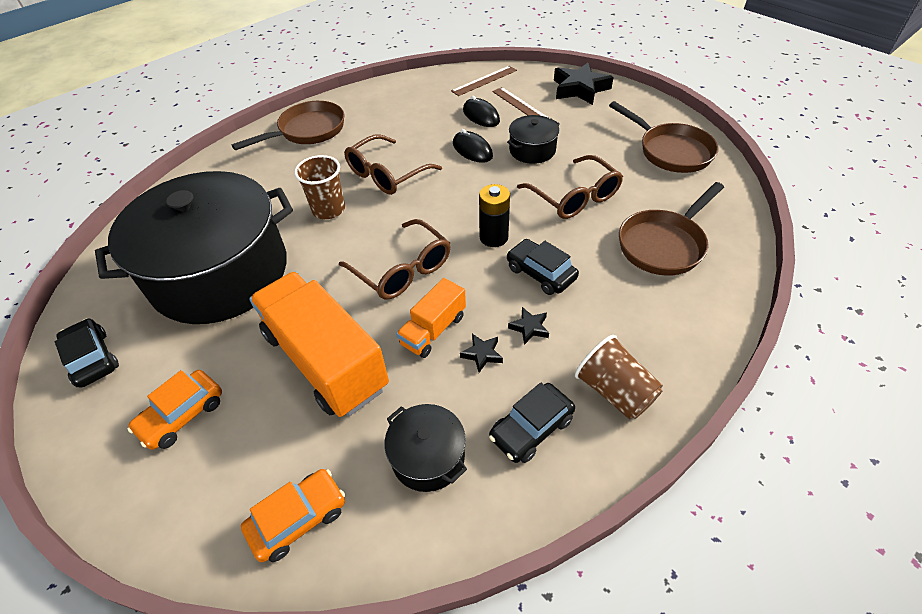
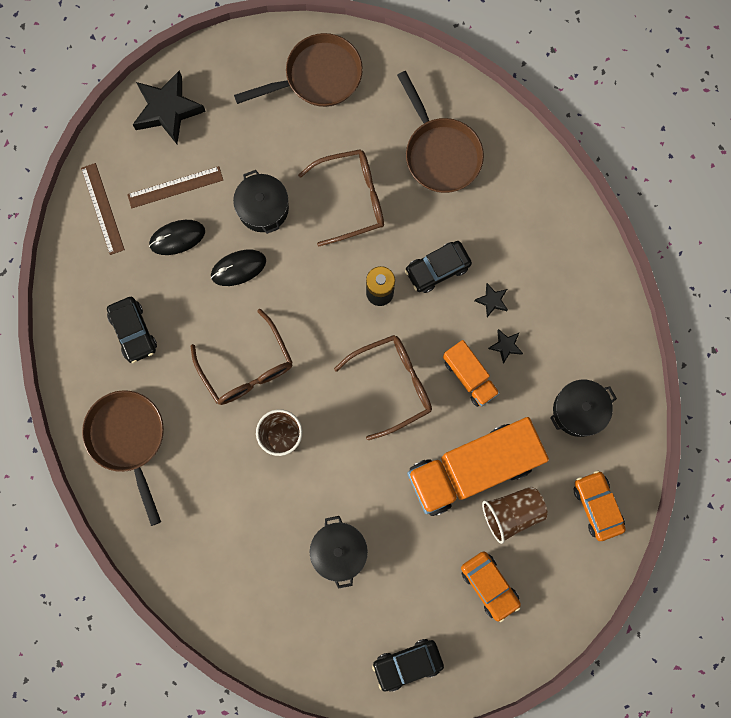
camera: 75 degrees left, 30 degrees up
black pot [95,171,293,324] -> black pot [310,516,368,589], size x0.41
black car [489,383,575,463] -> black car moved to [107,297,157,363]
brown cup [575,335,663,420] -> brown cup moved to [482,486,548,544]

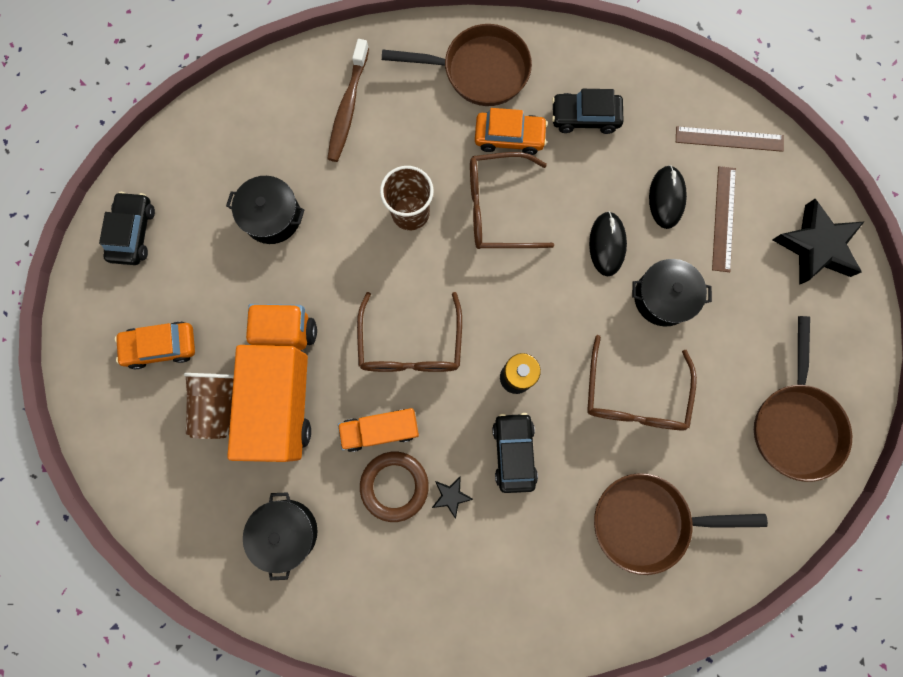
camera: 115 degrees right, 0 degrees up
black star [488,329,523,364] -> brown ring [360,452,429,522]
orange car [573,471,626,541] -> orange car moved to [475,108,548,155]
none -> brown toothbrush [327,39,369,162]

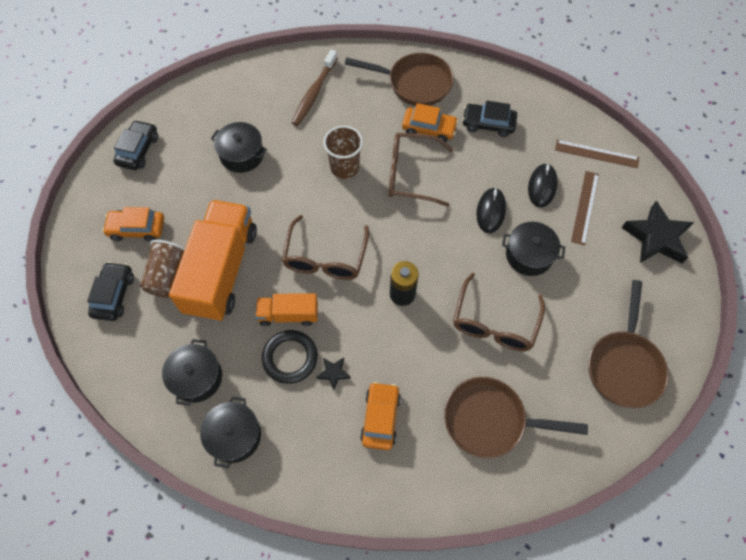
camera: 10 degrees right, 15 degrees down
brown ring [360,452,429,522] -> black ring [262,330,318,384]
black car [492,413,538,493] -> black car moved to [87,262,134,321]
none -> black pot [200,396,261,468]
none -> orange car [360,382,401,450]

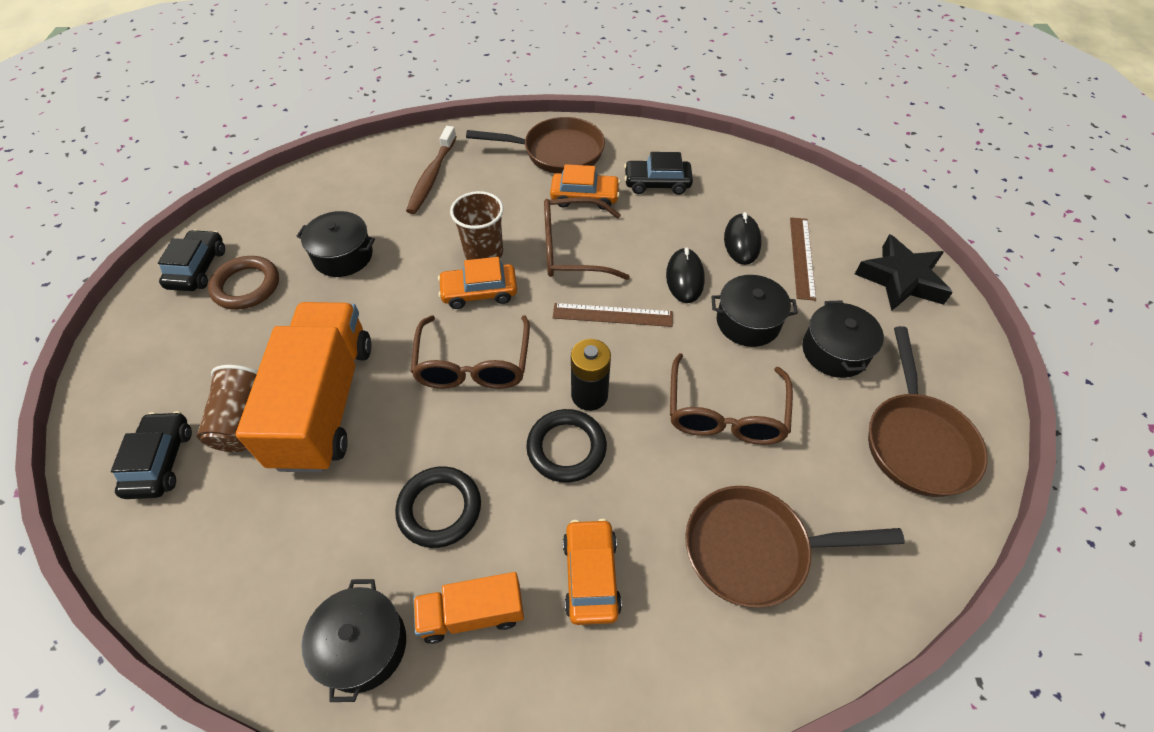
camera: 10 degrees left, 10 degrees down
orange car [102,207,164,242] -> orange car moved to [438,257,517,309]
black pot [162,339,222,406] -> black pot moved to [802,300,884,378]
orange truck [255,293,318,326] -> orange truck moved to [413,572,524,644]
black star [316,358,351,390] -> none
brown ruler [555,140,639,168] -> brown ruler moved to [553,303,673,327]
none -> brown ring [208,256,279,310]
none -> black ring [526,409,607,483]

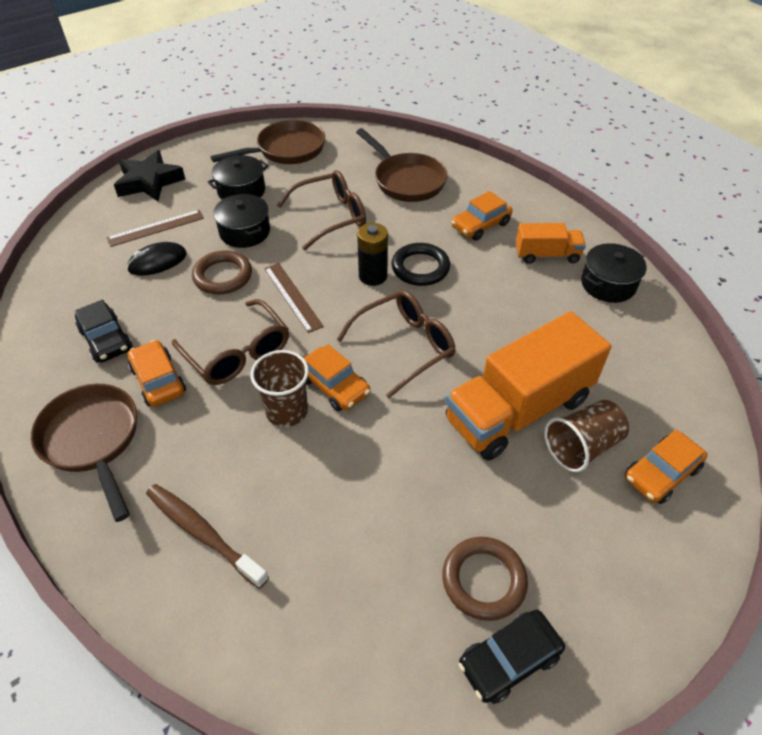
camera: 125 degrees left, 5 degrees down
black car [111,411,192,499] -> orange car [625,429,707,504]
black pot [296,211,375,277] -> none
black ring [395,466,481,548] -> none
brown toothbrush [406,126,457,214] -> brown toothbrush turned 120 degrees counterclockwise [146,484,269,589]
orange truck [413,572,524,644] -> orange truck turned 45 degrees counterclockwise [516,223,586,264]
black mouse [666,248,705,303] -> brown ring [192,250,252,294]

